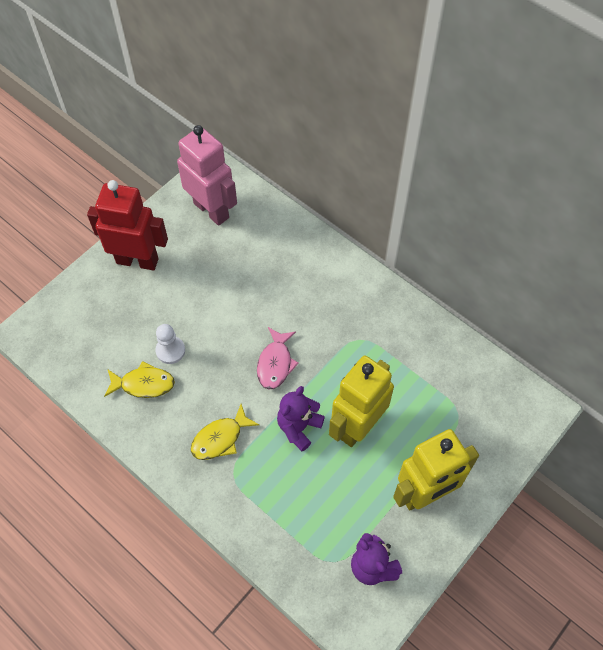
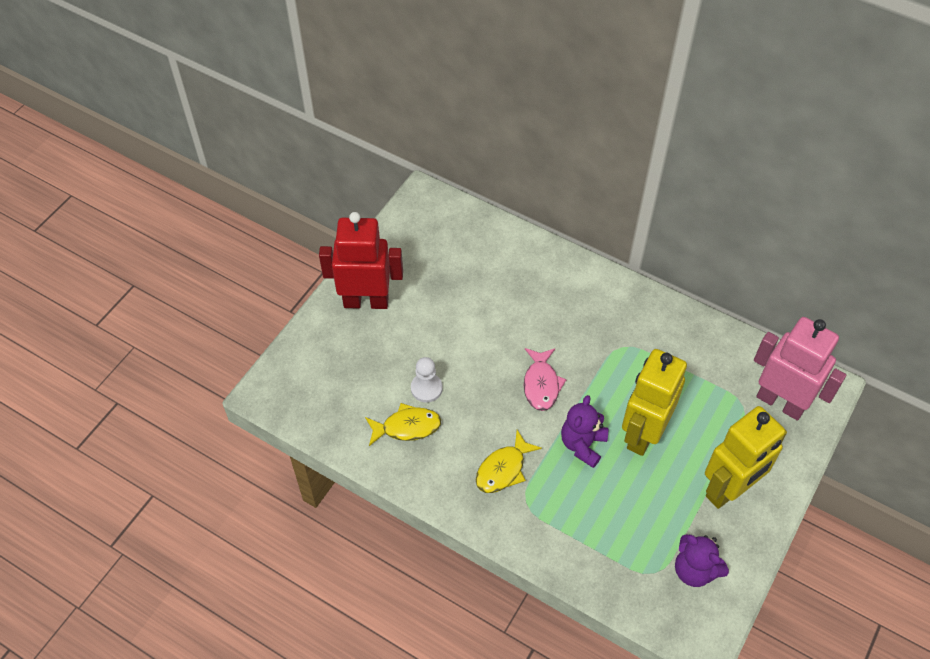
camera: 10 degrees left, 5 degrees down
pink robot [177,125,237,226] -> pink robot moved to [754,317,846,420]

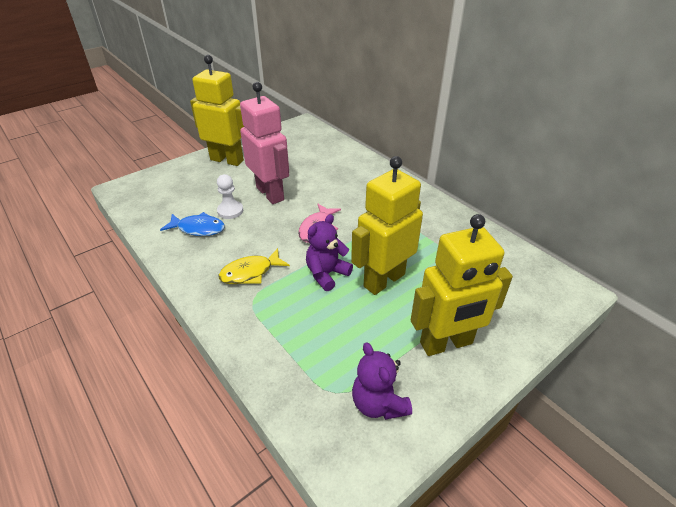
camera: 20 degrees right, 15 degrees down
red robot [319,212,403,309] -> yellow robot [190,55,244,166]
yellow fish [365,403,441,446] -> blue fish [160,212,225,236]
pink robot [754,317,846,420] -> pink robot moved to [240,82,289,204]

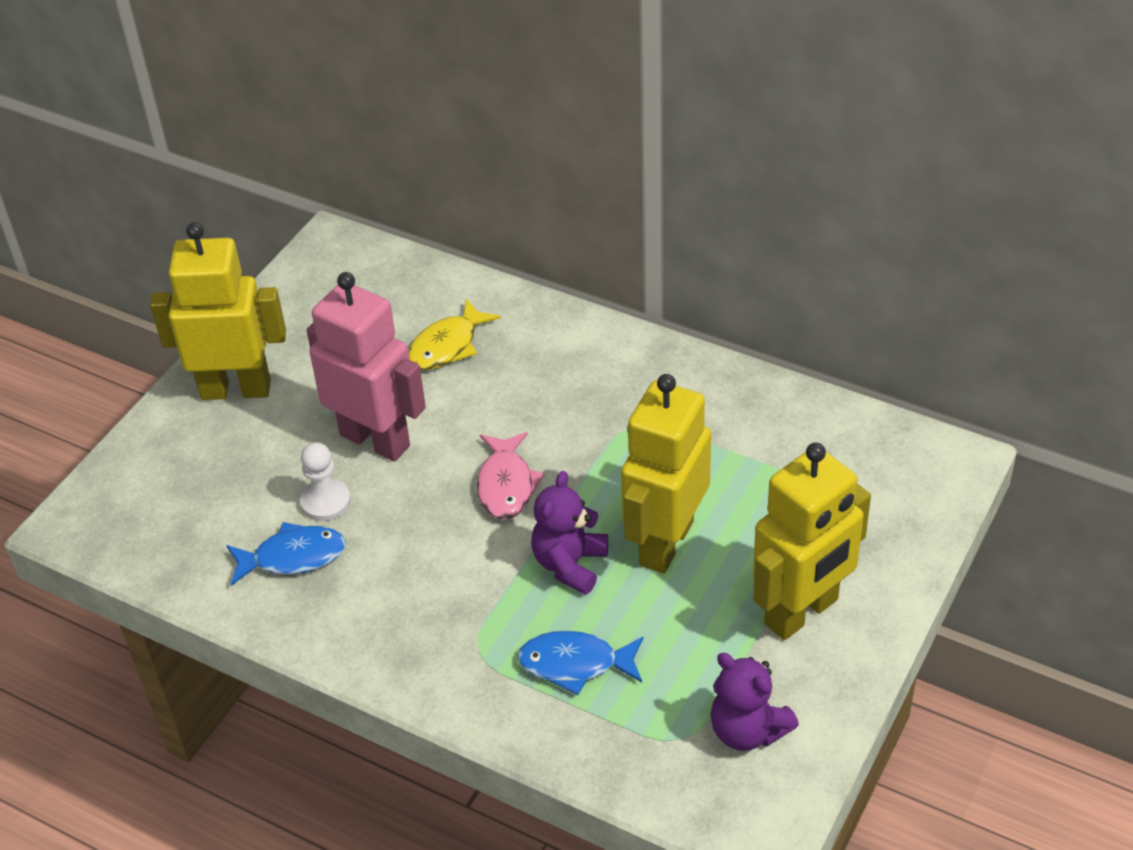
camera: 20 degrees left, 5 degrees up
yellow fish [218,248,290,284] -> yellow fish moved to [408,298,501,370]
none -> blue fish [517,631,644,695]

